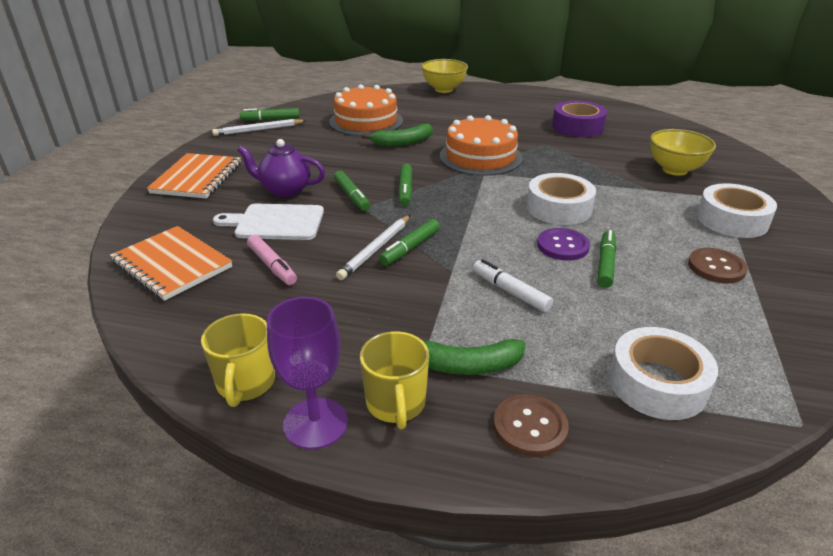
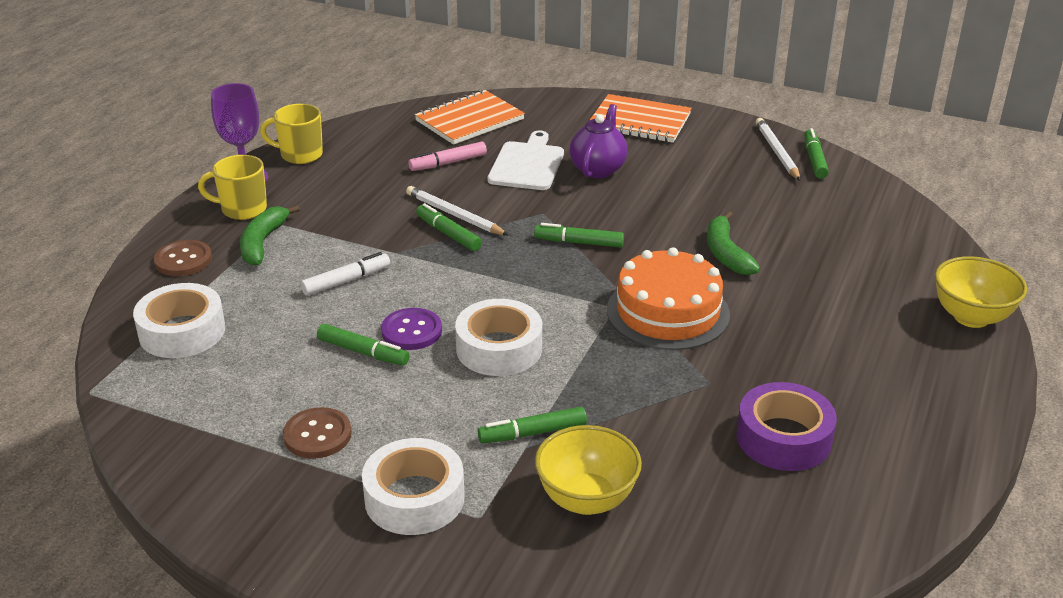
camera: 100 degrees right, 0 degrees up
orange cake [329,84,403,136] -> none
green marker [334,171,370,211] -> green marker moved to [478,407,587,443]

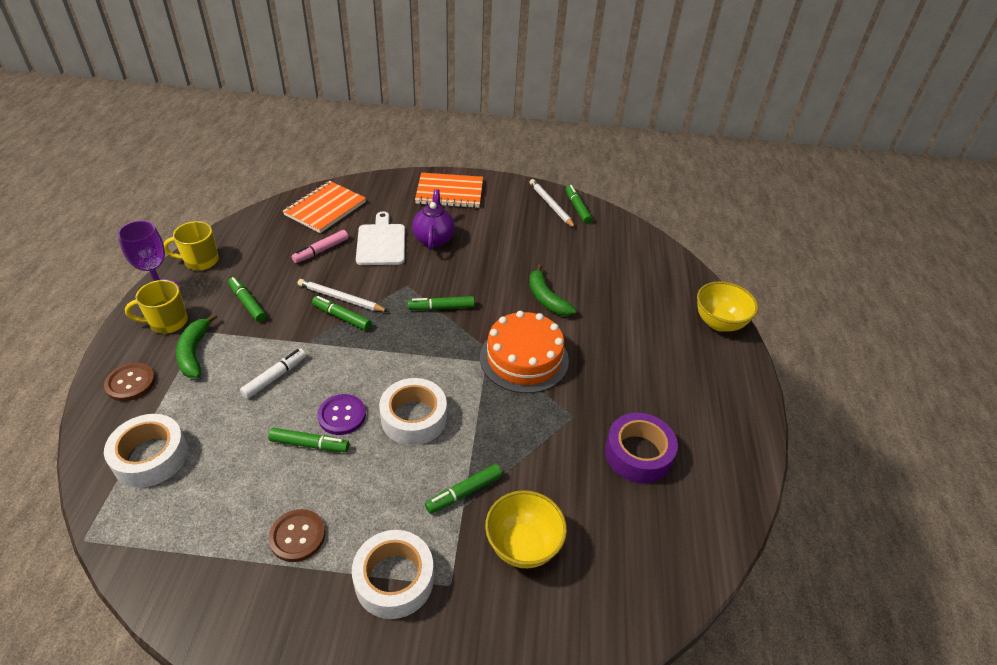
camera: 20 degrees left, 10 degrees up
none -> green marker [228,277,266,322]

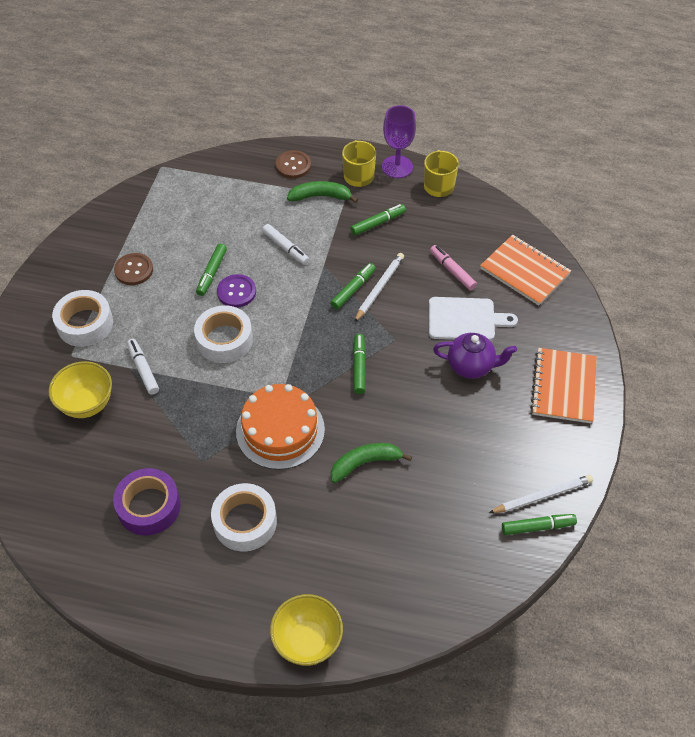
camera: 100 degrees right, 10 degrees up
white tape [104,414,188,488] -> white tape moved to [211,483,277,551]
green marker [425,464,502,514] -> white marker [127,339,159,395]

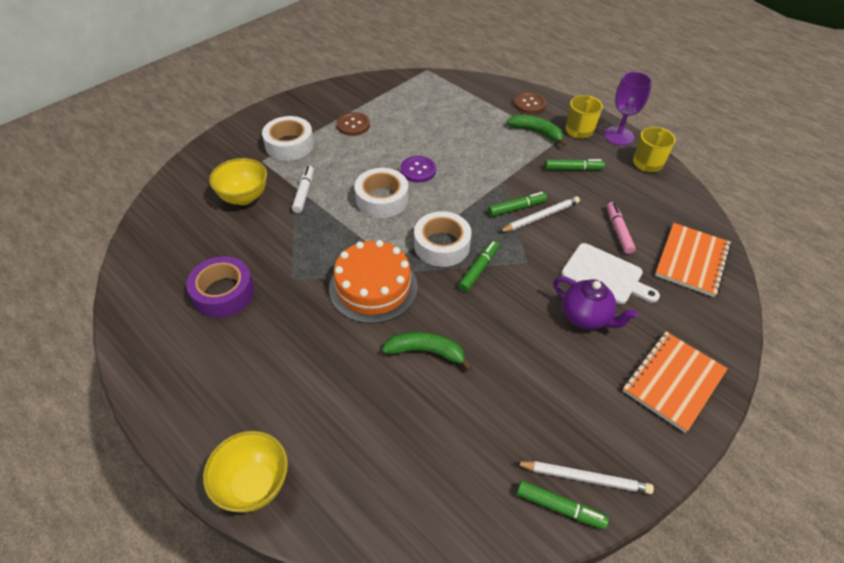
camera: 30 degrees right, 5 degrees down
green marker [196,244,227,296] -> none
white tape [211,483,277,551] -> white tape moved to [414,211,472,267]
white marker [262,224,309,265] -> none
orange notebook [480,235,571,306] -> orange notebook turned 45 degrees clockwise [655,223,731,297]

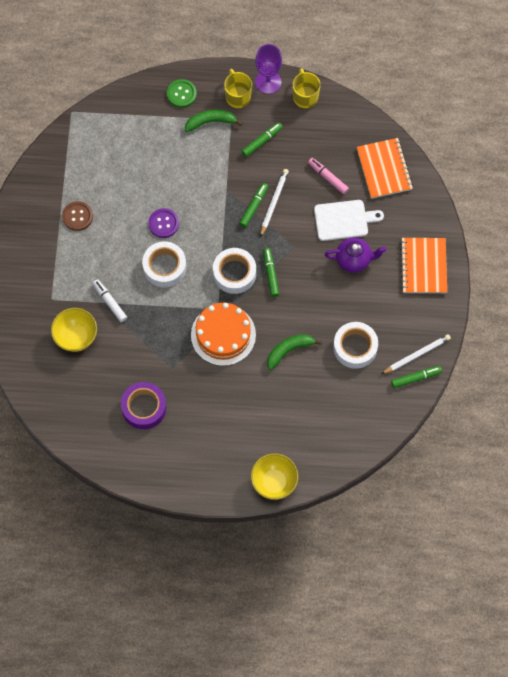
camera: 40 degrees left, 20 degrees up
white tape [262,116,314,161] -> white tape moved to [333,322,378,369]
brown button [514,92,546,114] -> green button [167,79,197,108]

